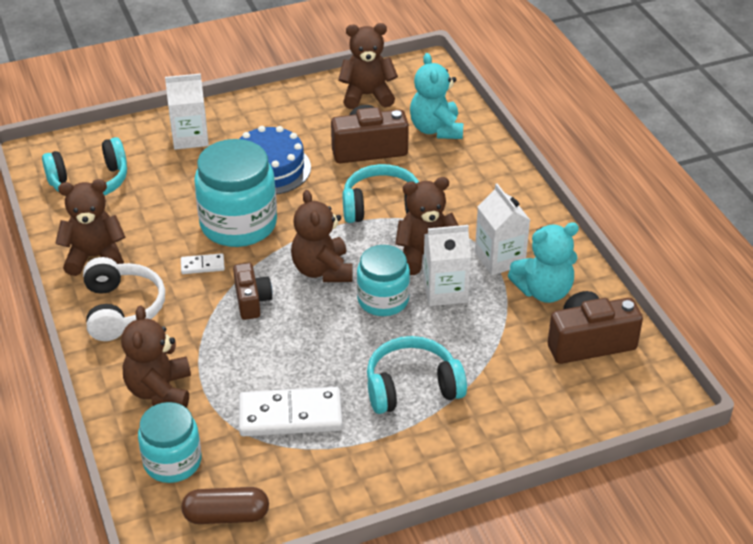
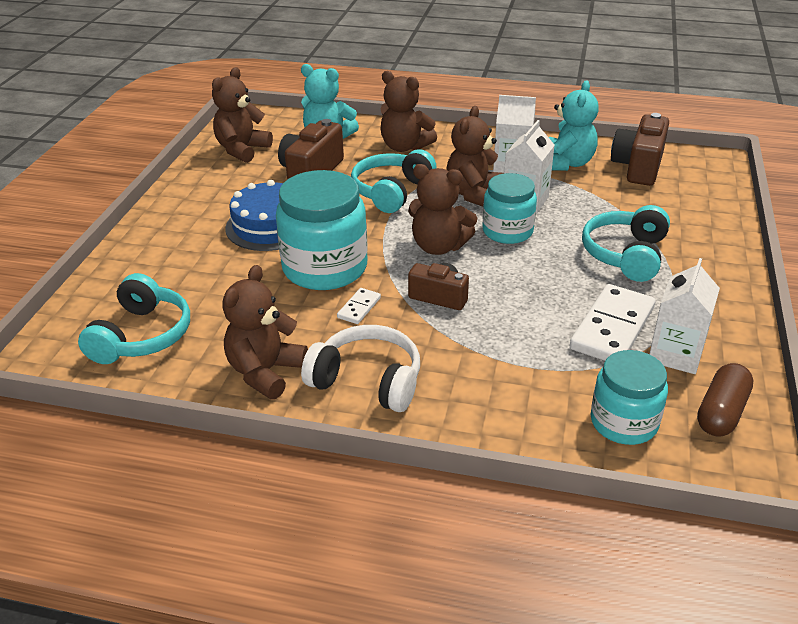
camera: 55 degrees left, 5 degrees down
brown teddy bear [121,305,191,408] -> brown teddy bear moved to [380,71,437,152]
white carton [165,73,209,150] -> white carton moved to [649,258,720,374]

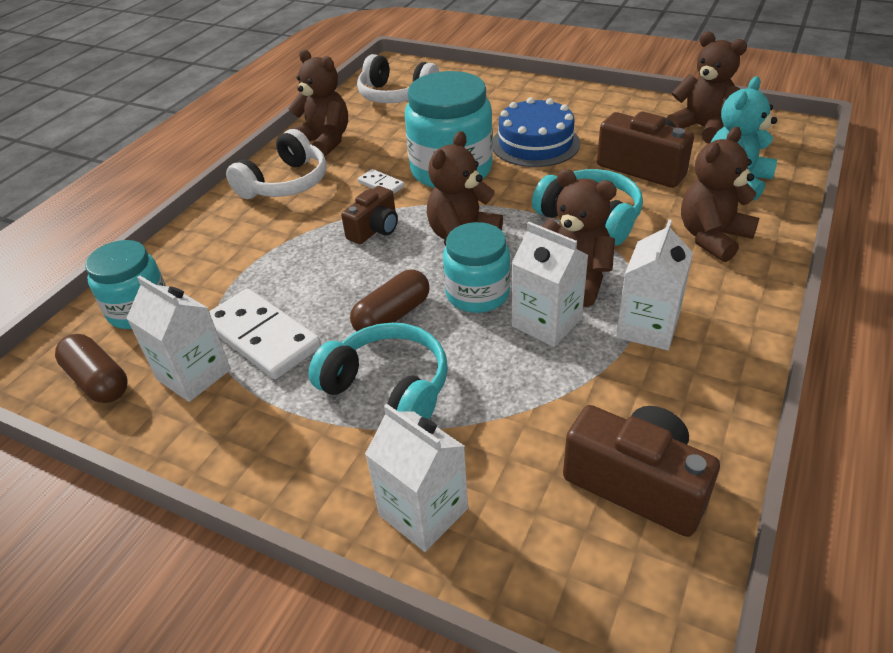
camera: 105 degrees right, 5 degrees up
turquoise headphones [78,273,190,364] -> white headphones [357,54,439,103]
turquoise teddy bear [549,80,599,171] -> none
none -> brown capsule [350,270,429,331]
none -> white carton [365,404,468,552]

